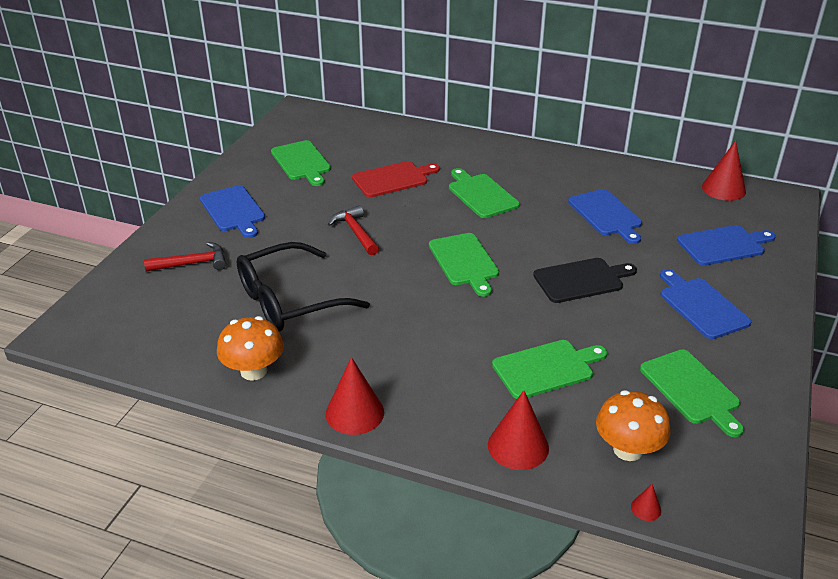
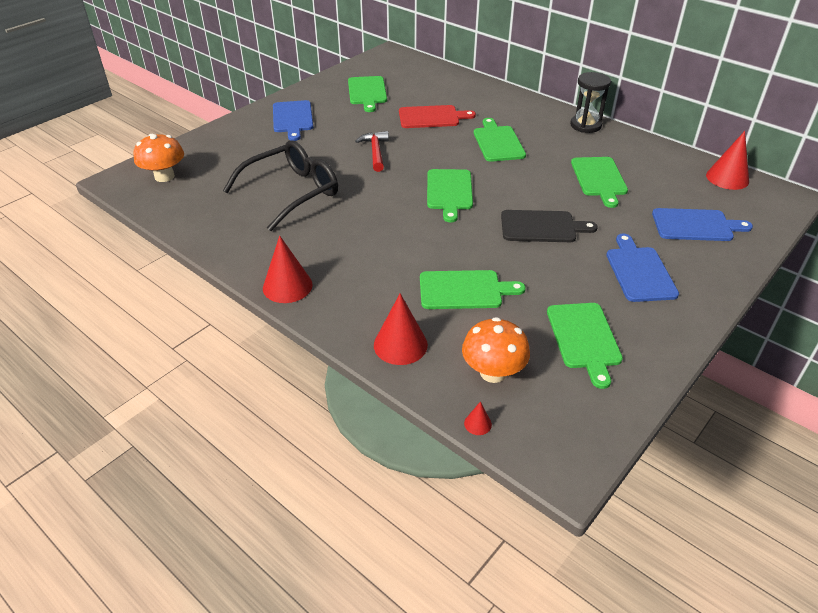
camera: 20 degrees right, 5 degrees up
red hammer [144,242,226,272] -> none
orange mushroom [217,316,284,380] -> orange mushroom moved to [134,134,184,182]
black glasses [237,242,370,331] -> black glasses turned 150 degrees clockwise [223,140,338,231]
blue cutting board [568,189,642,244] -> green cutting board [571,157,628,208]
none -> black hourglass [570,72,611,133]

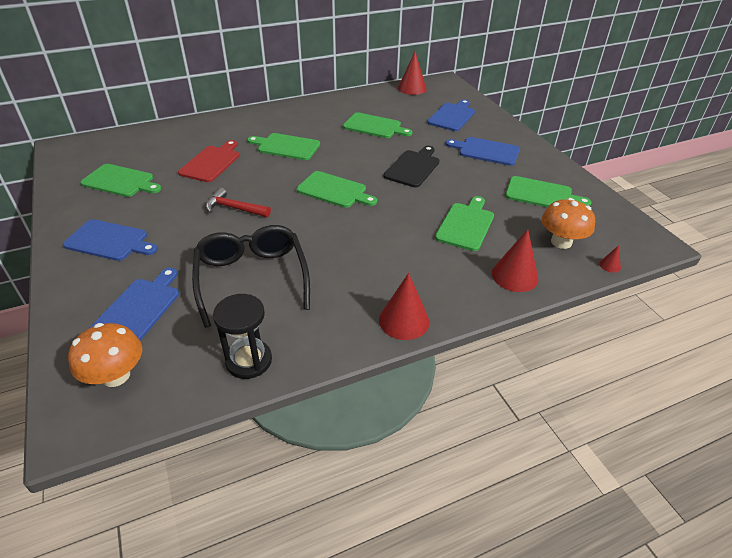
camera: 65 degrees left, 0 degrees up
black hourglass [570,72,611,133] -> black hourglass moved to [213,294,272,379]
none -> blue cutting board [90,268,179,341]

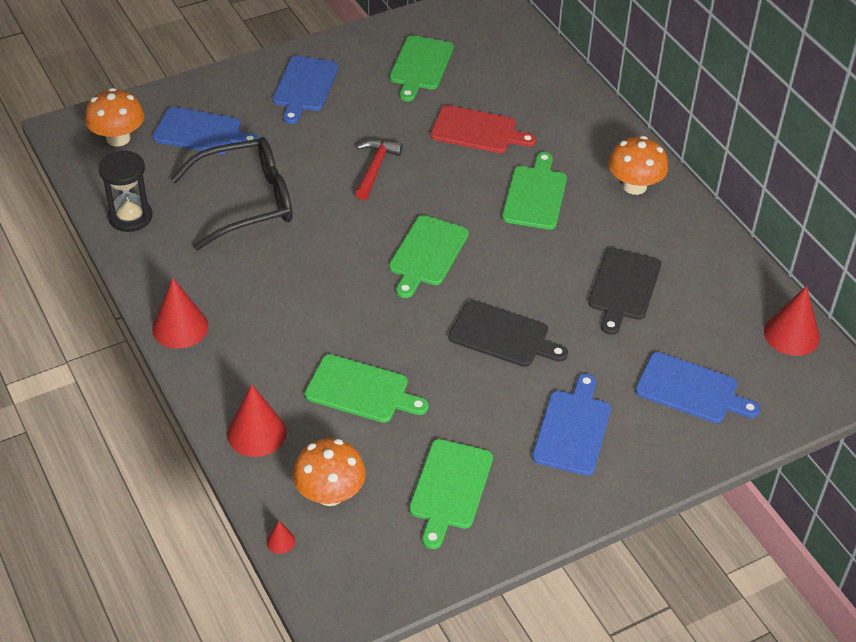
camera: 85 degrees right, 5 degrees up
green cutting board [343,112,413,138] -> black cutting board [588,248,661,335]
none -> orange mushroom [608,136,668,195]

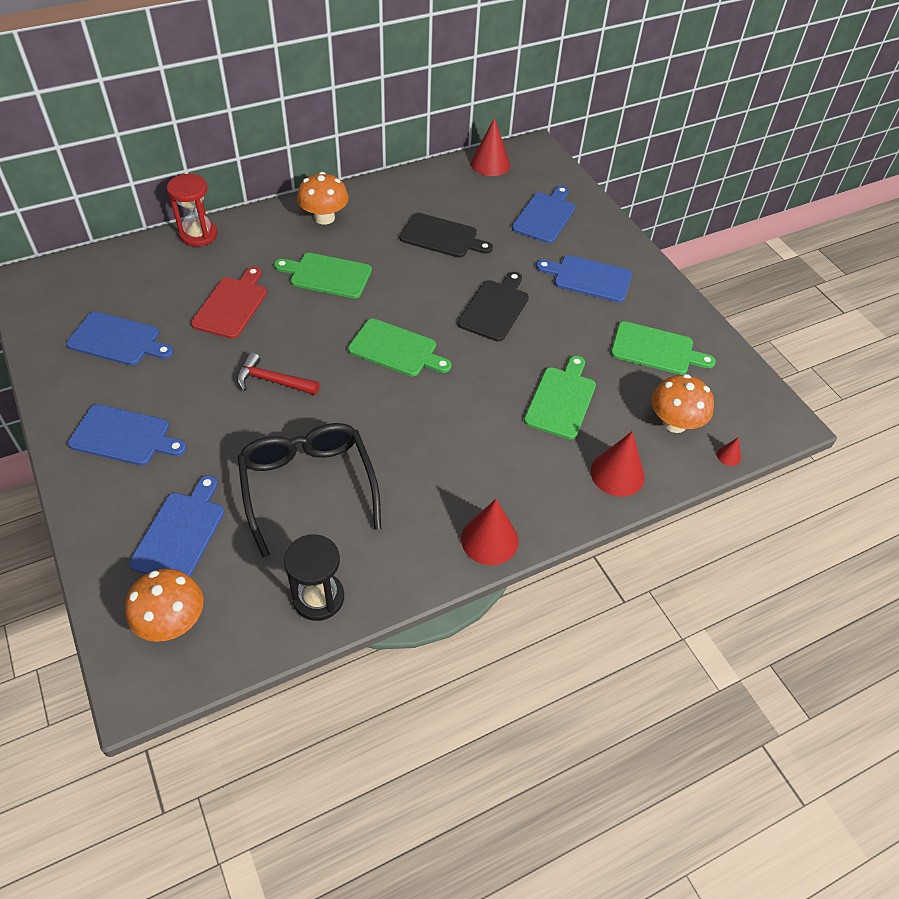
camera: 90 degrees left, 5 degrees up
green cutting board [389,35,454,101] -> blue cutting board [66,312,174,365]
none -> red hourglass [167,174,217,247]

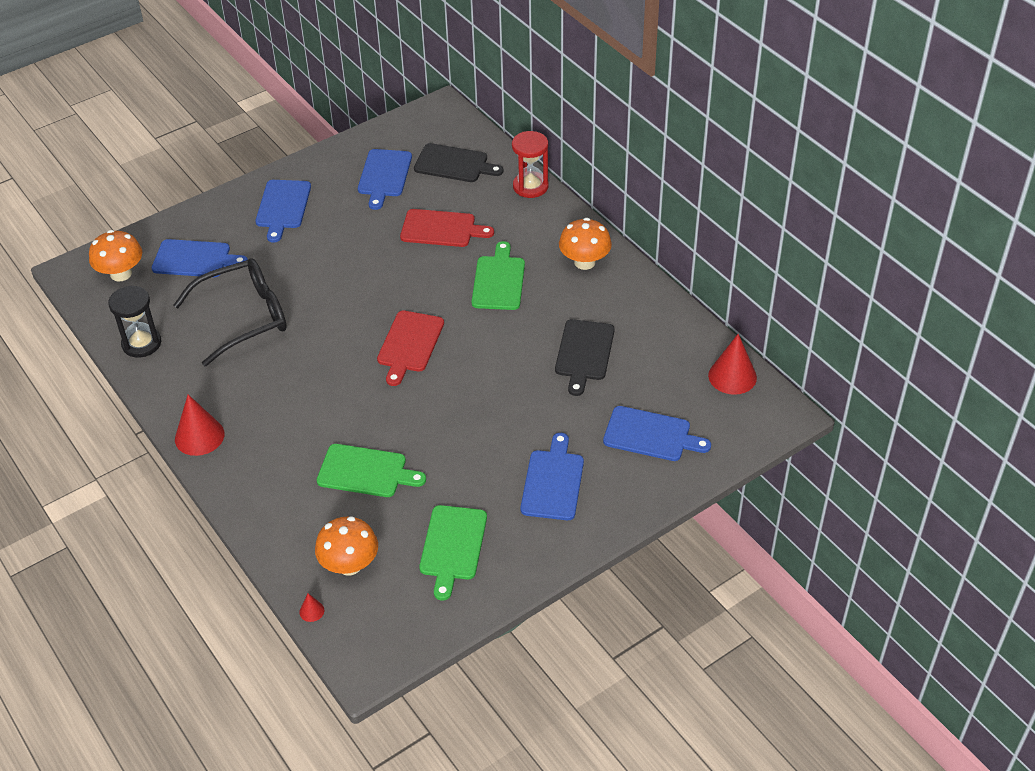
camera: 85 degrees right, 5 degrees down
red hammer [237,352,320,395] -> none
green cutting board [348,319,452,377] -> red cutting board [377,311,444,386]
black cutting board [457,272,529,342] -> black cutting board moved to [414,143,503,182]
red cone [591,431,645,497] -> none

